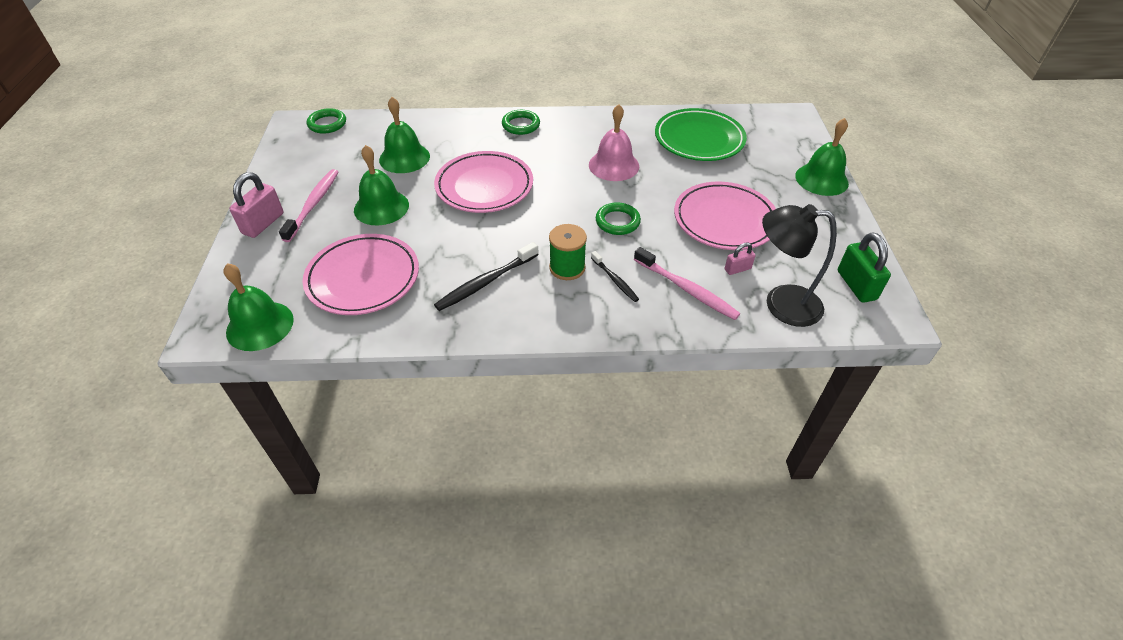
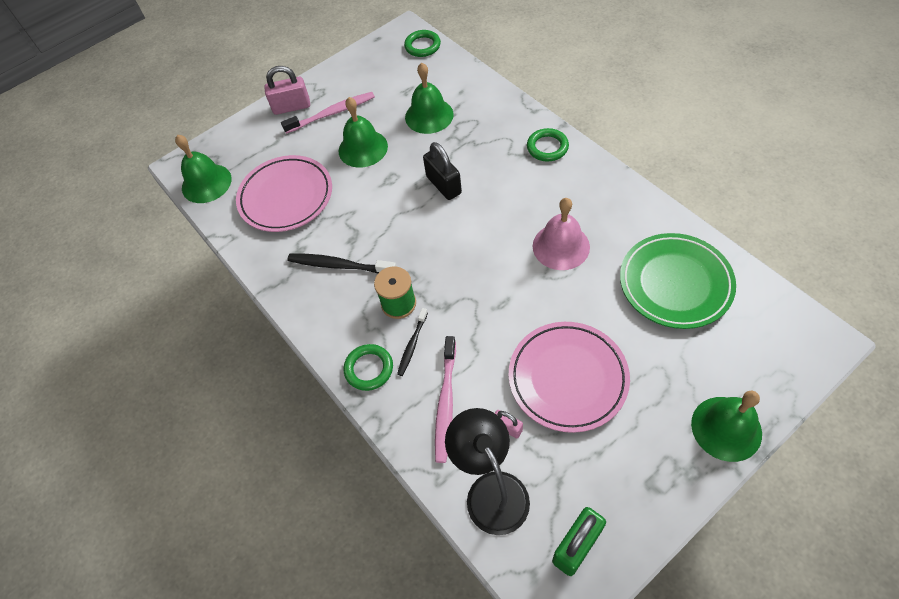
camera: 60 degrees right, 10 degrees up
pink plate [434,151,533,213] -> black padlock [423,142,462,200]
green ring [596,202,641,235] -> green ring moved to [344,344,393,391]

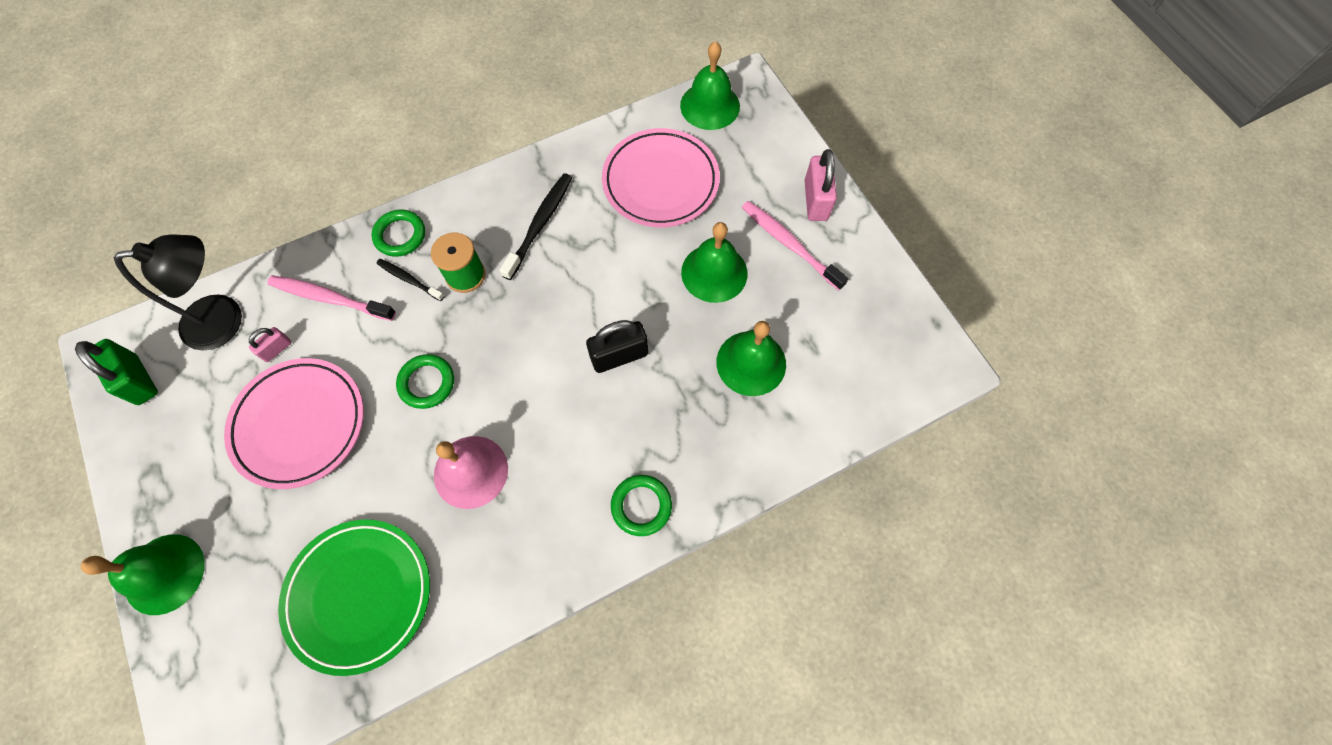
camera: 95 degrees right, 10 degrees up
pink toothbrush [281,92,375,134] -> pink toothbrush turned 150 degrees clockwise [742,201,848,290]
green ring [404,30,441,57] -> green ring moved to [396,354,454,409]

